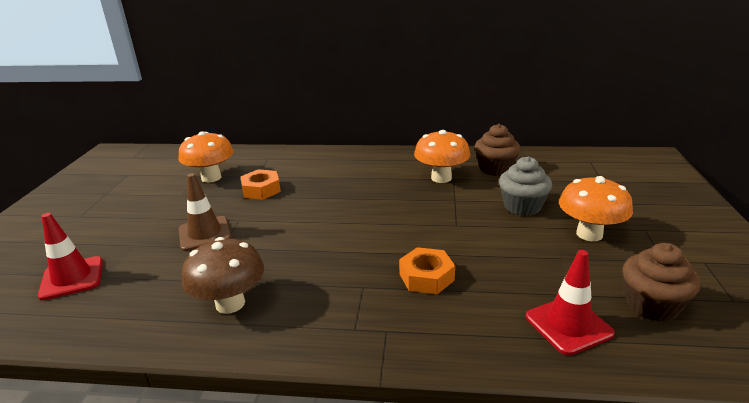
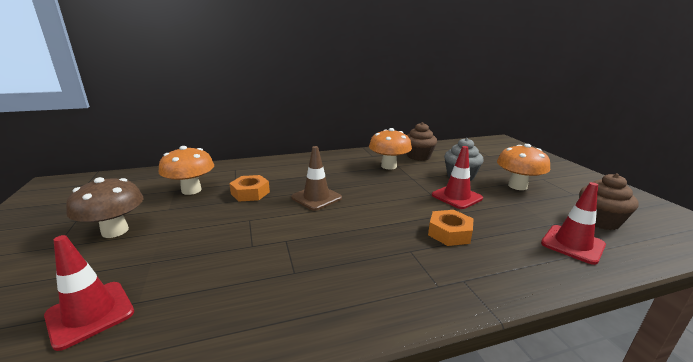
camera: 25 degrees left, 5 degrees down
brown traffic cone [179,173,232,251] -> brown traffic cone moved to [291,146,342,211]
brown mushroom [182,237,264,314] -> brown mushroom moved to [66,177,143,238]
none -> red traffic cone [432,146,483,209]

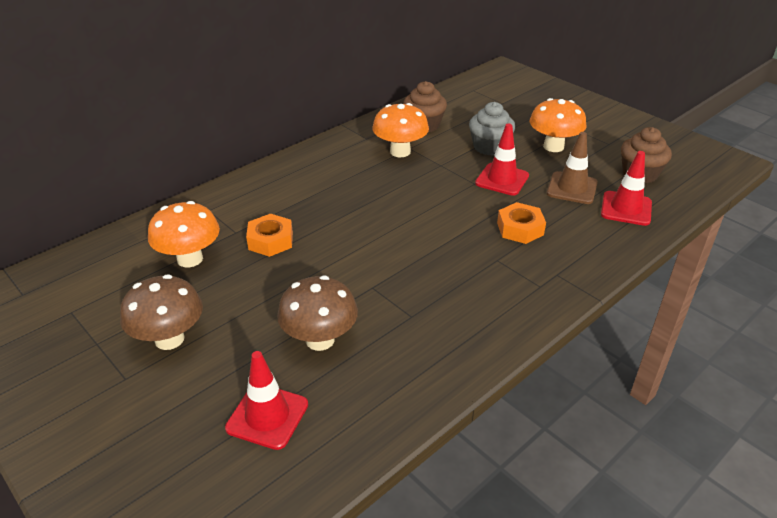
camera: 25 degrees left, 15 degrees up
brown traffic cone [291,146,342,211] -> brown traffic cone moved to [547,132,598,204]
none -> brown mushroom [277,276,358,351]

